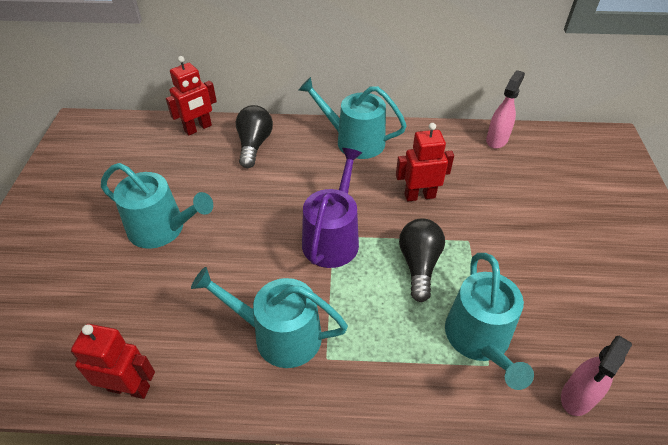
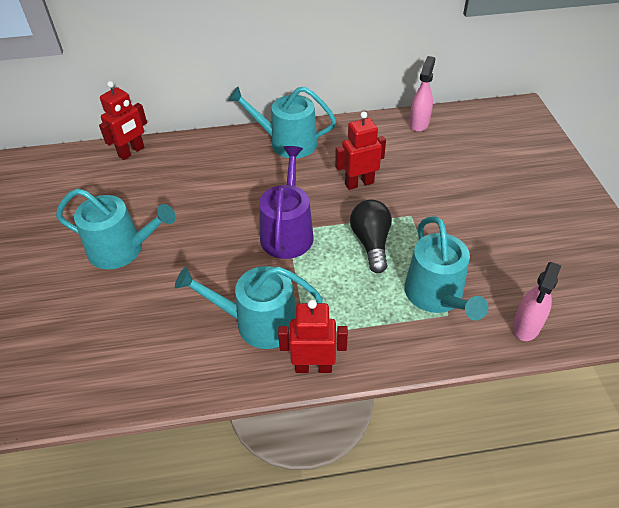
camera: 10 degrees left, 0 degrees up
red robot [71,324,155,399] -> red robot moved to [278,299,348,373]
black light bulb [236,105,273,168] -> none

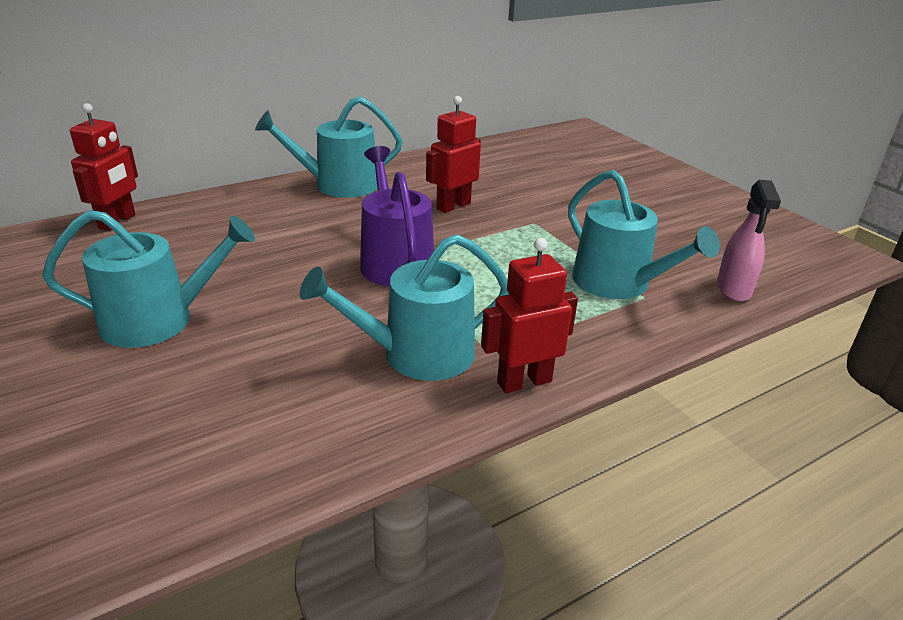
camera: 25 degrees left, 15 degrees down
black light bulb [350,199,392,273] -> none
pink spray bottle [409,56,435,132] -> none

